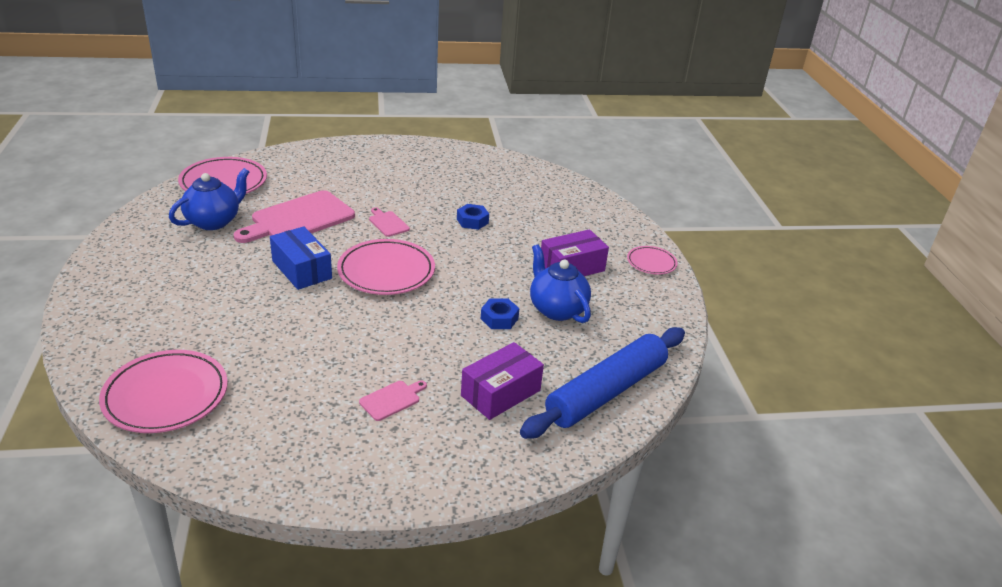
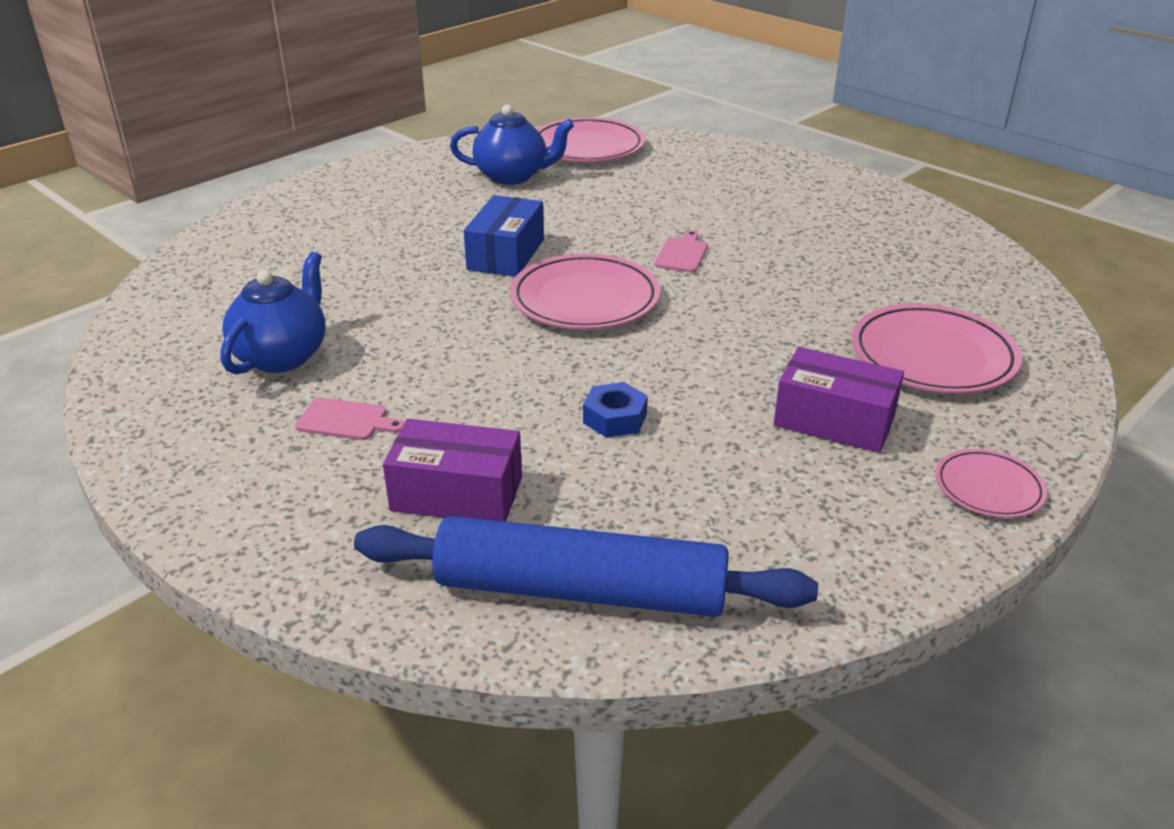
camera: 55 degrees right, 0 degrees up
pink plate [99,350,228,433] -> pink plate moved to [852,304,1022,394]
pink cutting board [234,190,355,243] -> none
blue nut [457,204,489,230] -> none
blue teapot [530,244,591,323] -> blue teapot moved to [220,252,326,375]

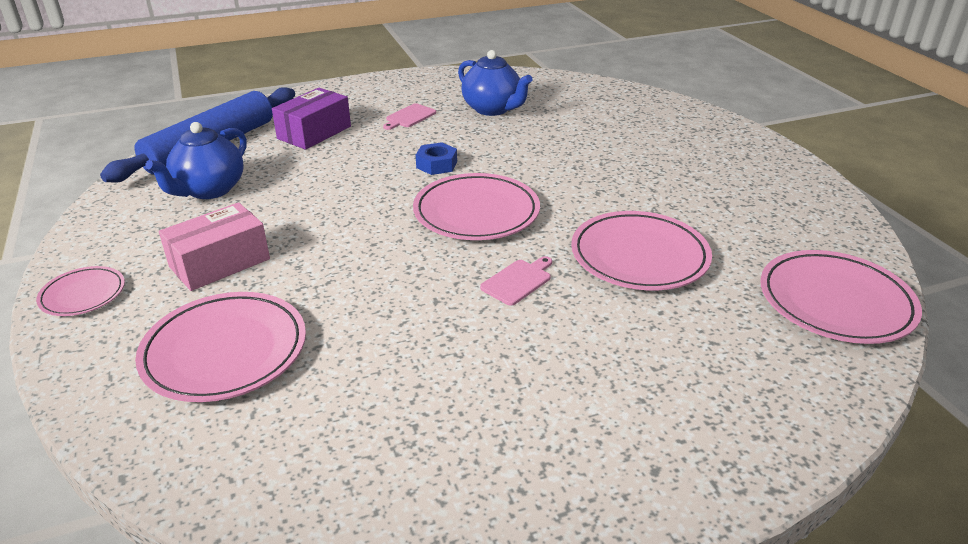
camera: 115 degrees right, 0 degrees up
blue teapot [450,105,574,185] -> blue teapot moved to [145,122,247,199]
blue box [464,195,544,277] -> none
blue nut [583,382,648,438] -> blue nut moved to [416,142,457,175]
pink cutting board [655,230,708,272] -> pink cutting board turned 90 degrees counterclockwise [480,256,552,306]
purple box [774,347,904,453] -> pink box [159,202,270,291]
none -> pink plate [571,211,712,290]

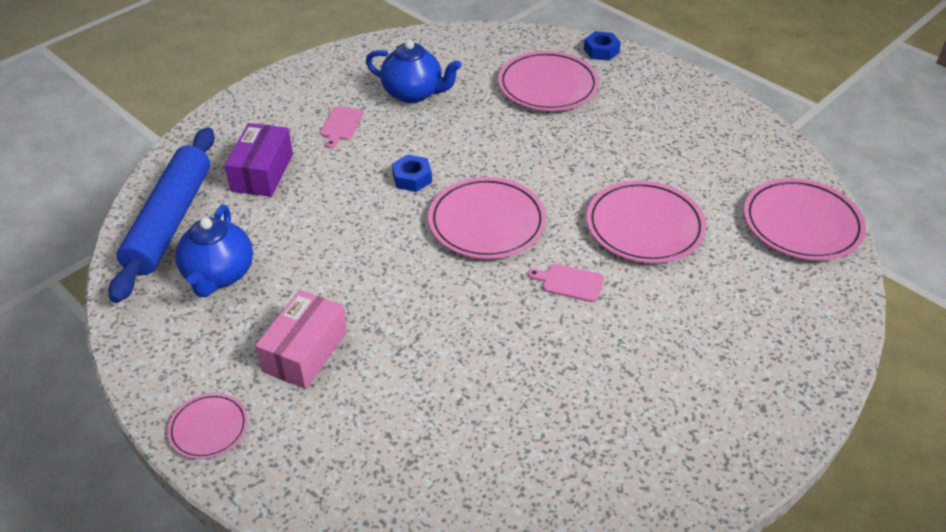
camera: 25 degrees left, 10 degrees up
pink plate [135,292,306,402] -> pink plate moved to [498,51,599,111]
pink cutting board [480,256,552,306] -> pink cutting board turned 90 degrees counterclockwise [528,264,604,302]
none -> blue nut [584,31,621,61]

